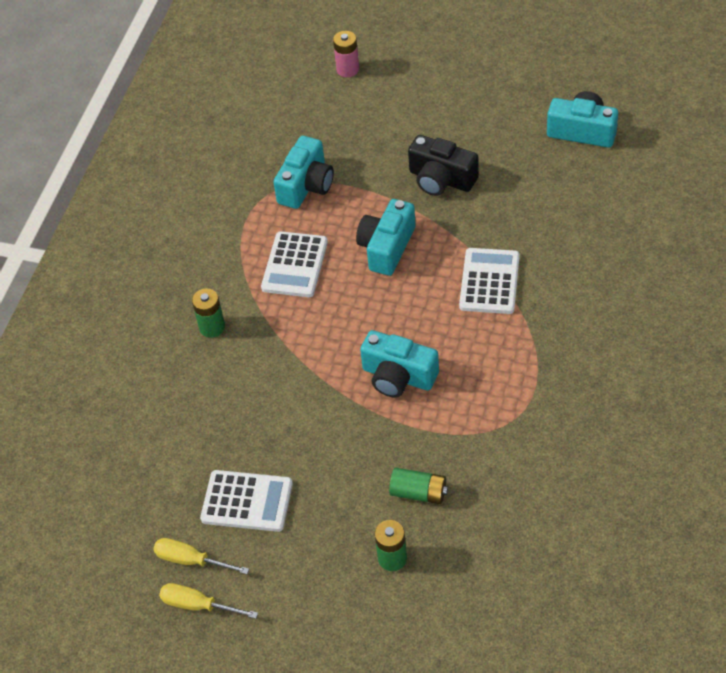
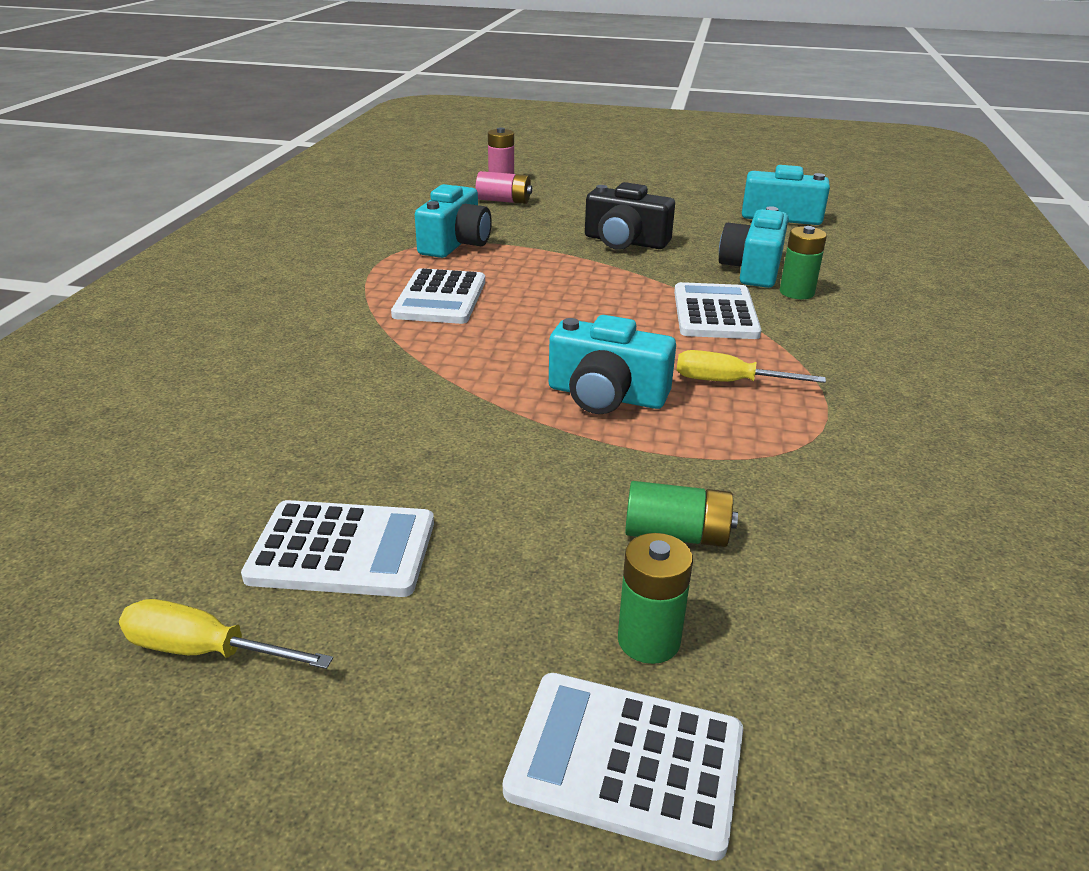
camera: 10 degrees left, 20 degrees down
yellow screwdriver [159,583,258,619] -> yellow screwdriver moved to [677,350,826,383]
green battery [192,289,225,338] -> green battery moved to [780,226,827,299]
turquoise camera [356,199,416,276] -> turquoise camera moved to [719,206,788,288]
none -> pink battery [475,171,532,204]
none -> white calculator [503,673,743,861]

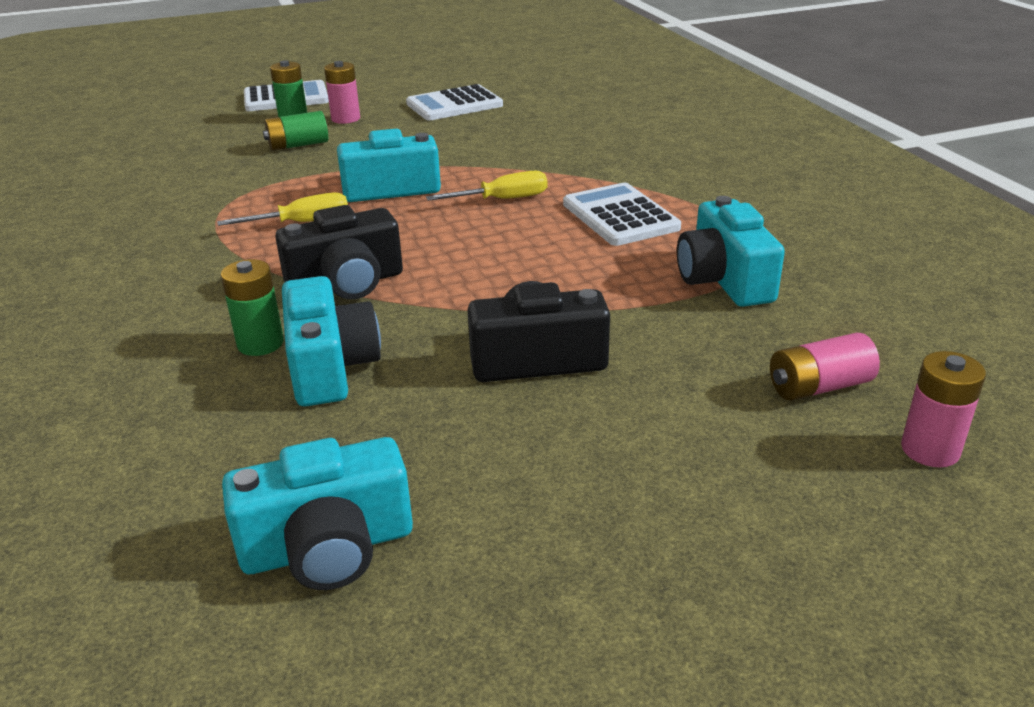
camera: 150 degrees right, 0 degrees up
yellow screwdriver [119,599,333,669] -> yellow screwdriver moved to [426,171,547,201]
white calculator [674,282,761,339] -> black camera [275,205,403,300]
none -> pink battery [324,61,360,124]

